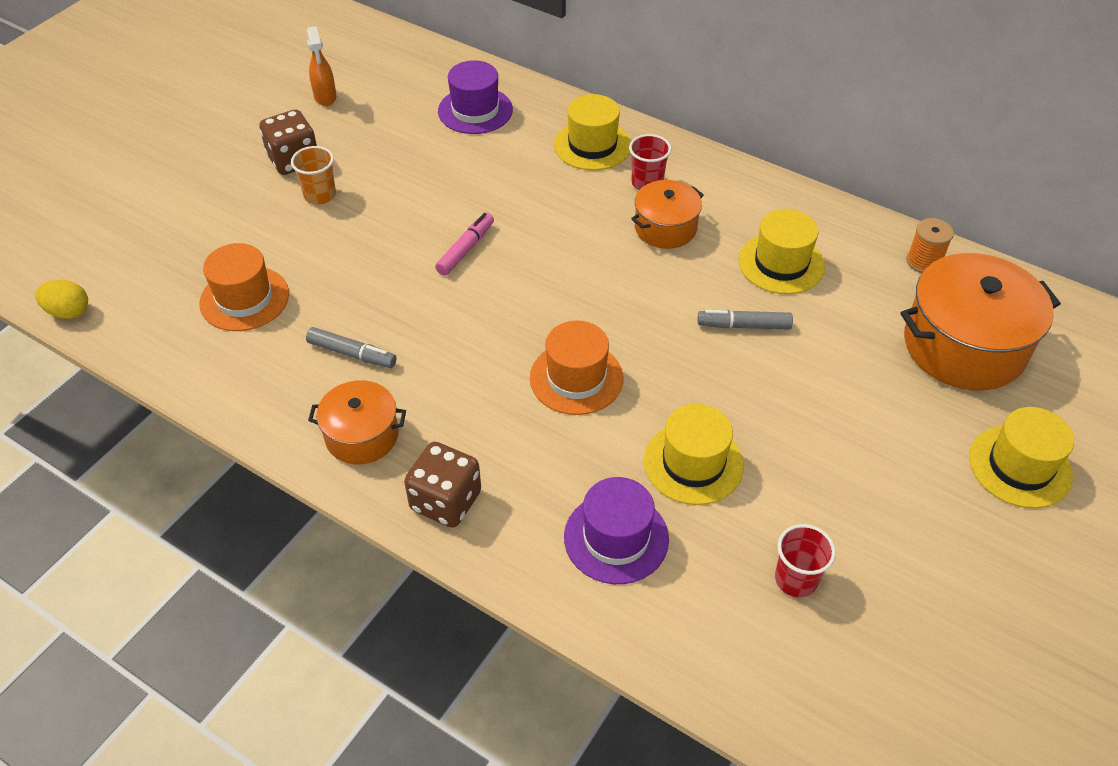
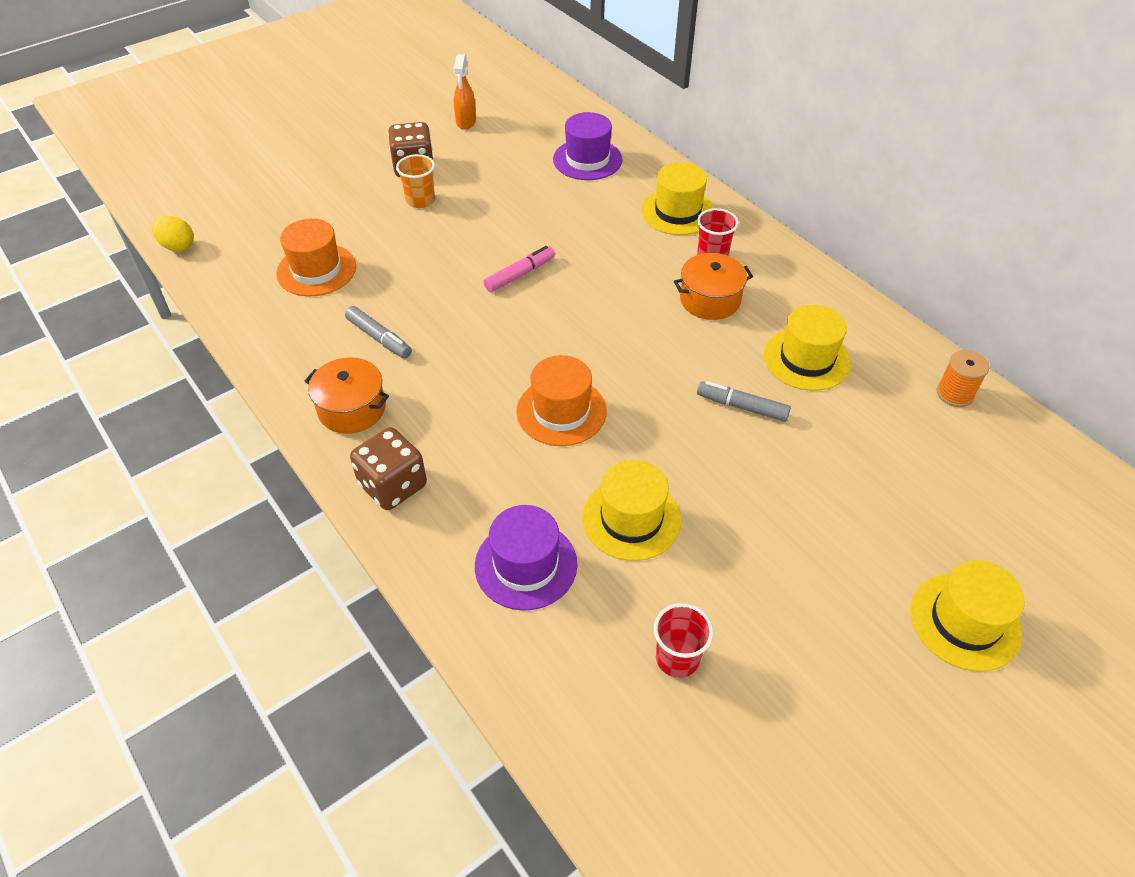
camera: 20 degrees right, 0 degrees up
orange pot [901,253,1061,391] -> none

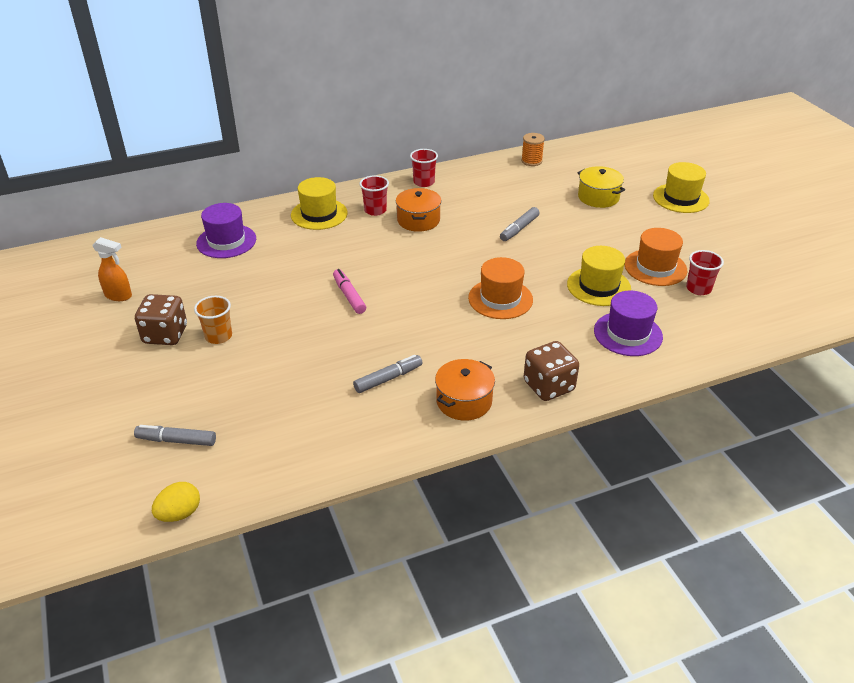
camera: 75 degrees left, 10 degrees down
orange hat [276,219,356,297] -> orange hat moved to [625,228,687,286]
yellow hat [764,305,851,391] -> none
none -> grey marker [134,425,216,446]
none -> red cup [410,149,438,187]
none -> yellow pot [578,166,625,208]

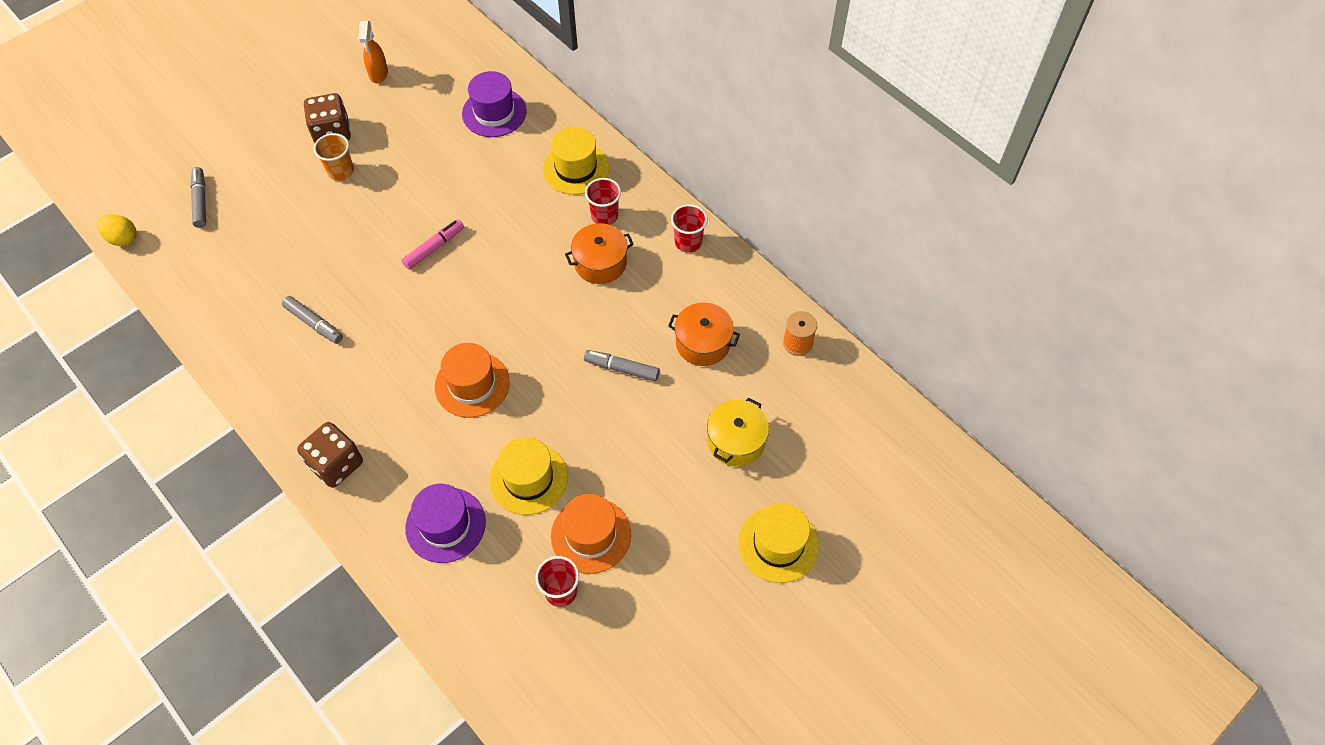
camera: 70 degrees right, 20 degrees up
orange pot [435,359,495,421] -> orange pot moved to [668,303,740,366]

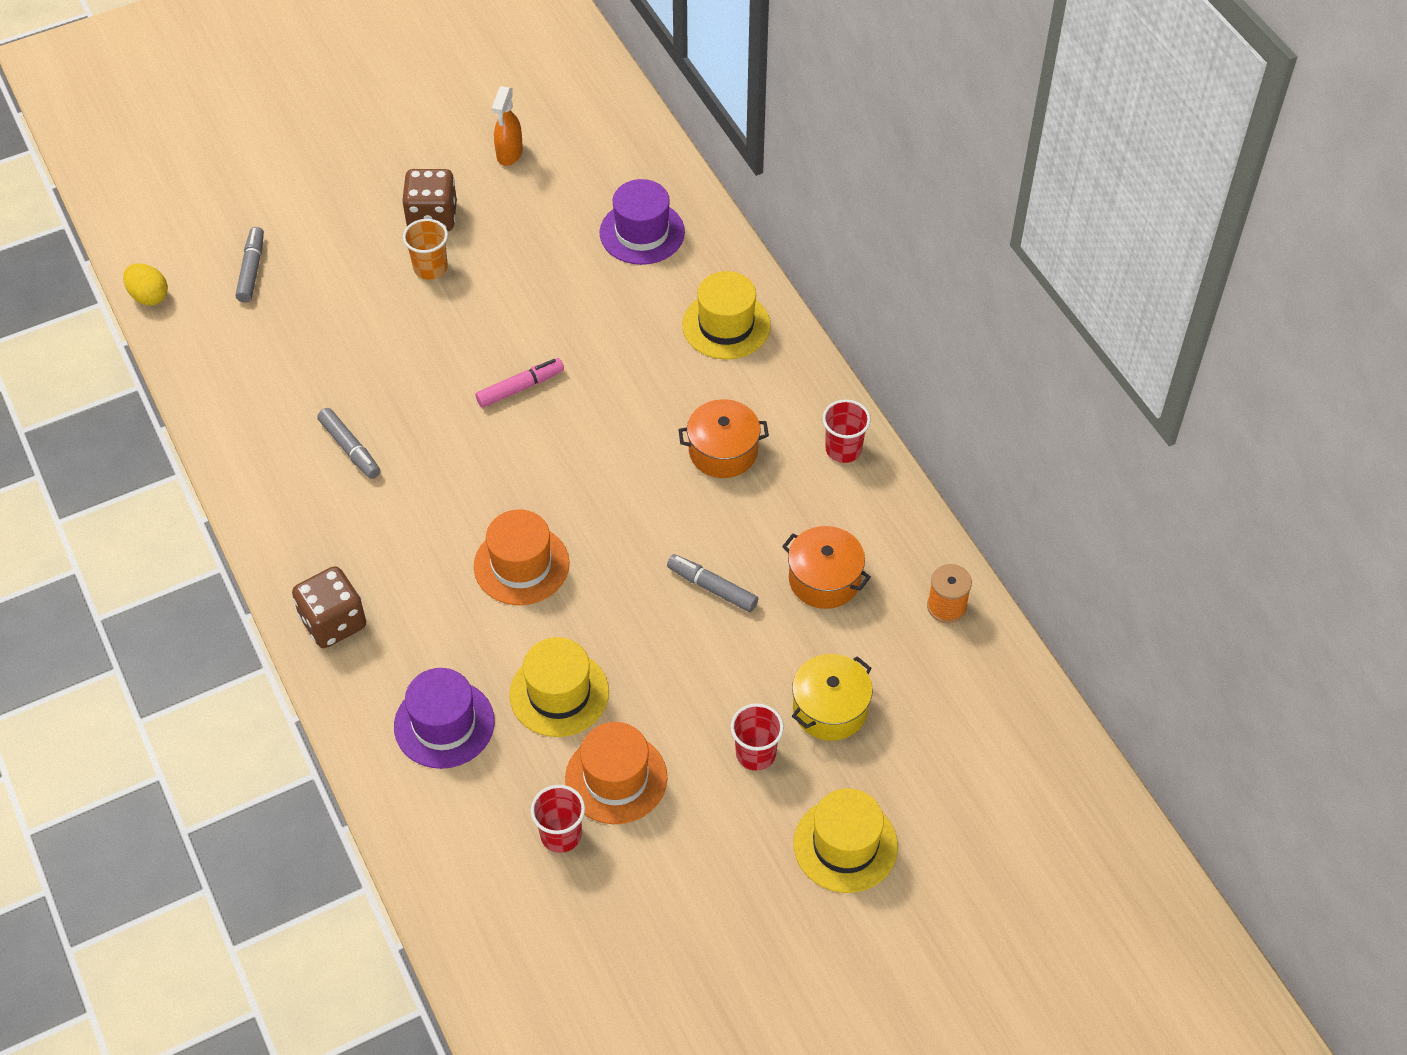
camera: 15 degrees right, 5 degrees down
red cup [585,178,621,225] -> red cup moved to [730,703,784,771]

